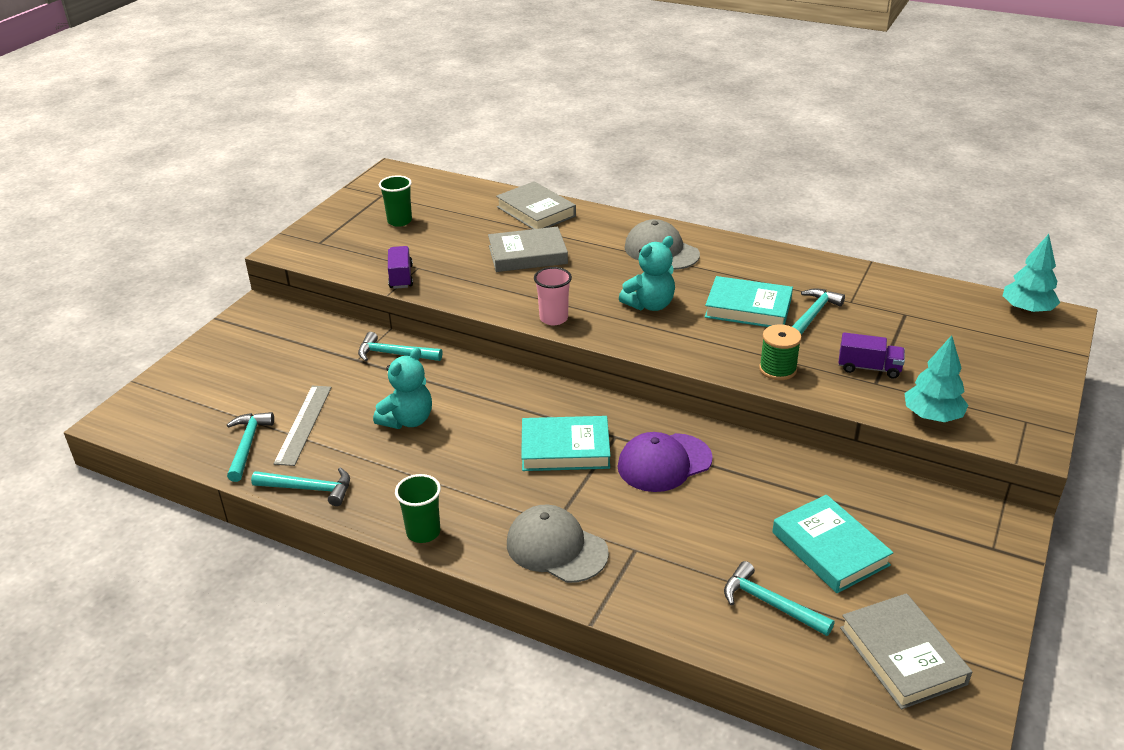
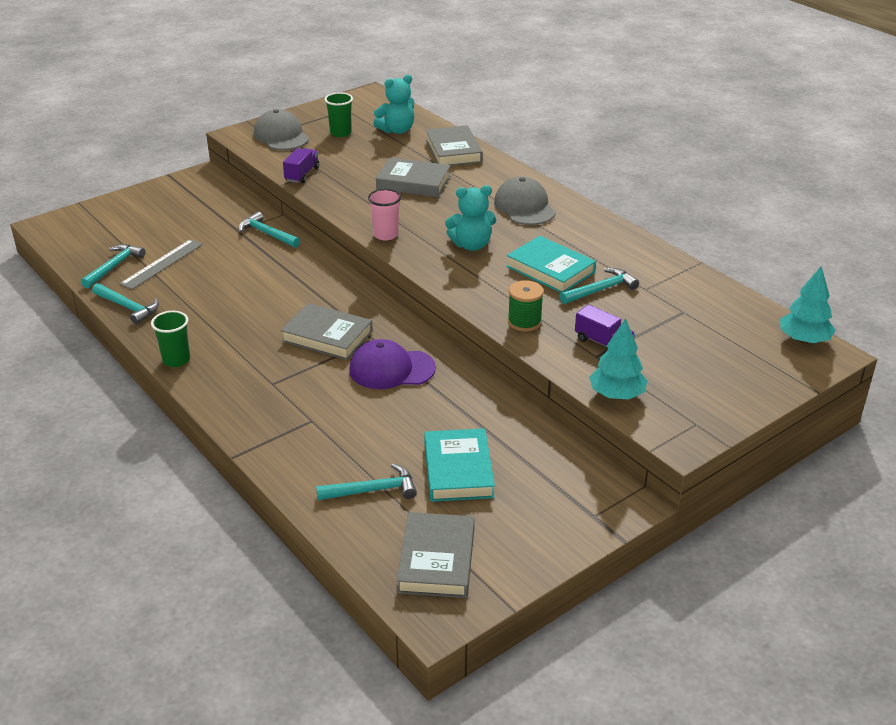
camera: 25 degrees right, 0 degrees up
turquoise teddy bear [373,348,432,429] -> turquoise teddy bear moved to [373,74,415,134]
grey cap [507,504,609,583] -> grey cap moved to [254,109,309,150]
turquoise book [521,416,611,471] -> grey book [281,303,373,360]
turquoise hammer [724,561,834,636] -> turquoise hammer turned 105 degrees clockwise [316,464,417,500]

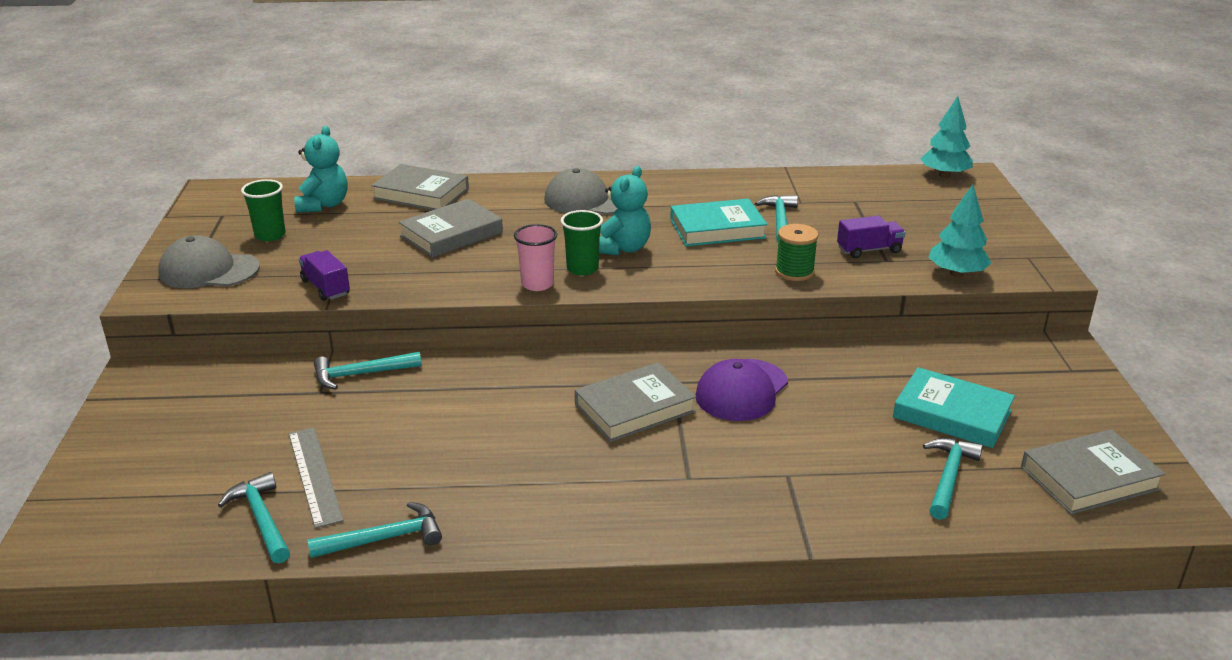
camera: 55 degrees left, 5 degrees down
green cup [151,311,190,367] -> green cup moved to [561,210,603,275]
grey book [397,512,475,598] -> grey book turned 60 degrees counterclockwise [1021,429,1165,514]

